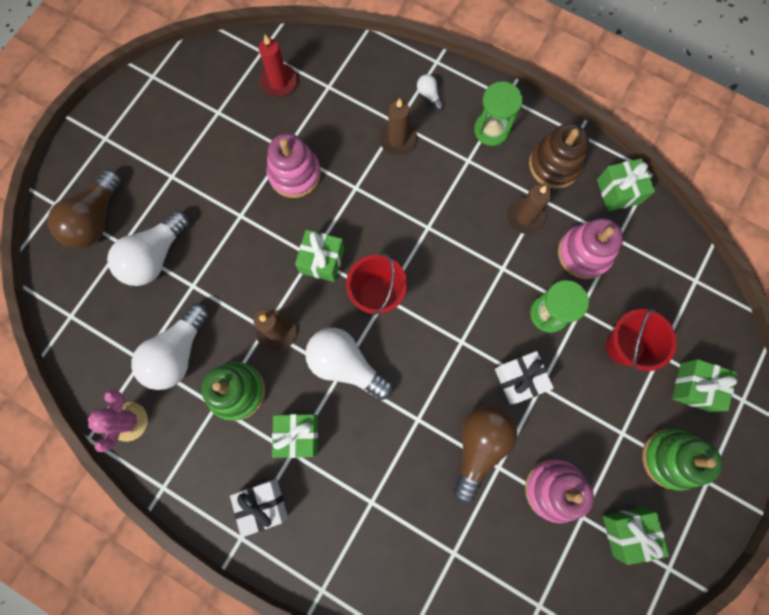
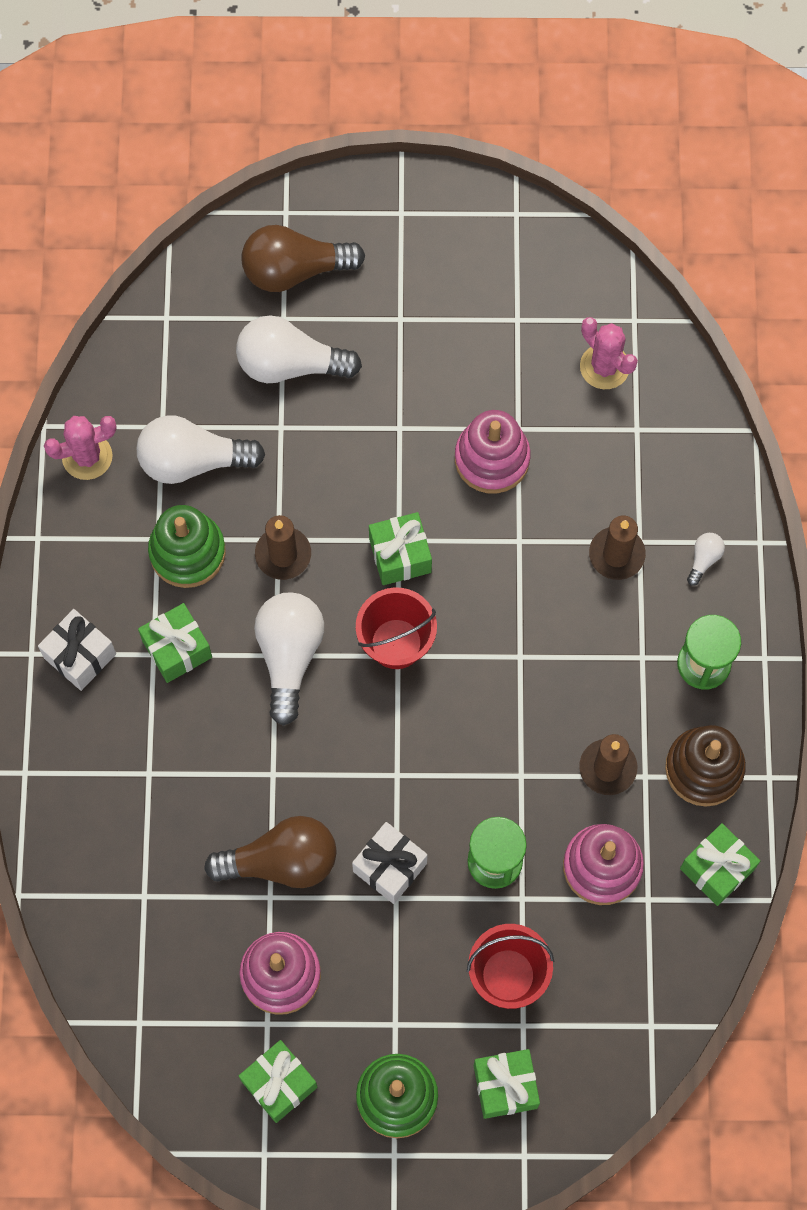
camera: 60 degrees right, 5 degrees down
red candle [259,35,297,97] -> pink cactus [580,317,638,389]

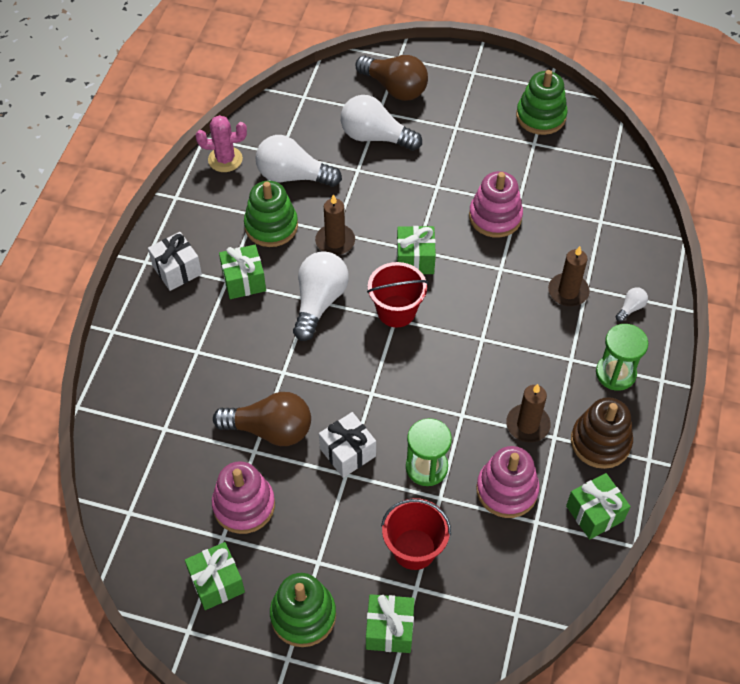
camera: 15 degrees right, 15 degrees down
brown light bulb [241,225,365,292] -> brown light bulb turned 150 degrees counterclockwise [355,55,428,101]
pink cactus [580,317,638,389] -> none
none -> green stacking toy [516,70,568,135]

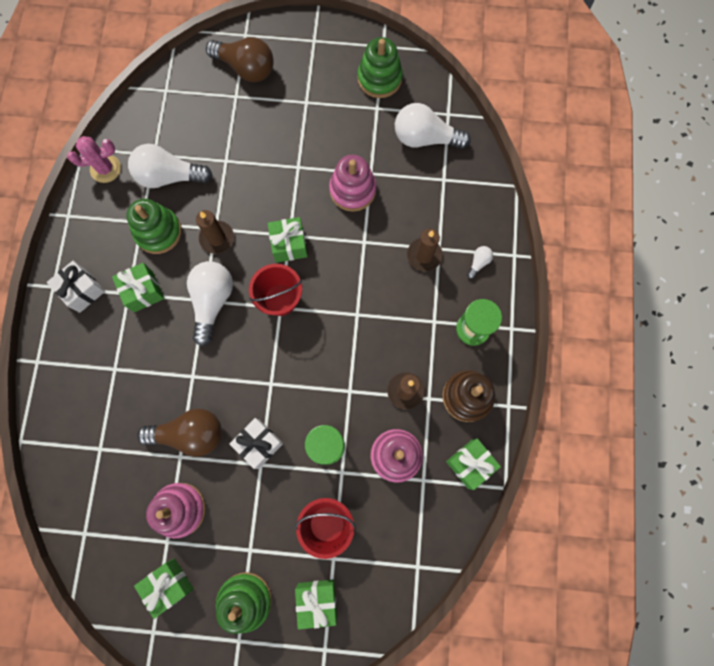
camera: 10 degrees left, 20 degrees up
white light bulb [341,95,422,151] -> white light bulb moved to [395,103,471,149]

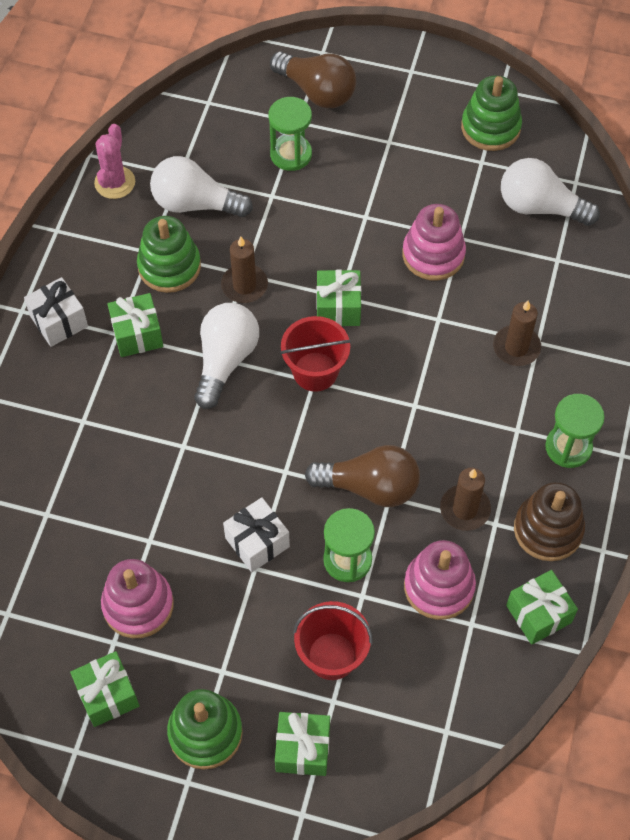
camera: 10 degrees right, 15 degrees down
pink cactus [67,136,121,183] -> pink cactus turned 75 degrees counterclockwise [94,124,135,199]
brown light bulb [137,409,222,457] -> brown light bulb moved to [305,445,420,507]
white light bulb [467,246,493,279] -> none
none -> green hourglass [269,97,312,171]

